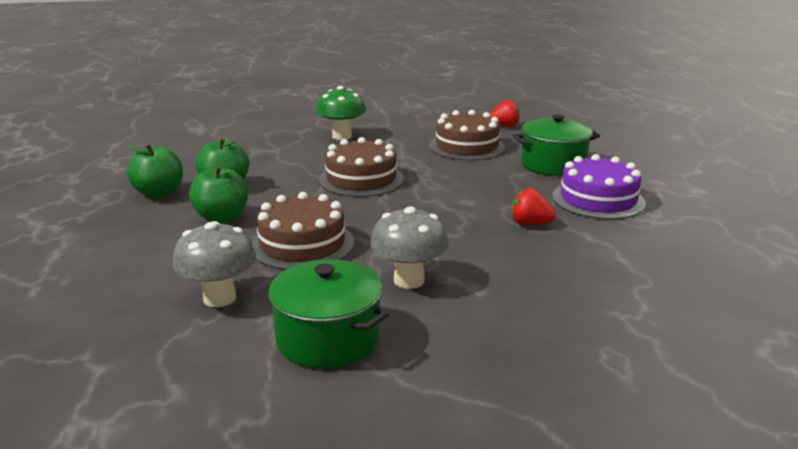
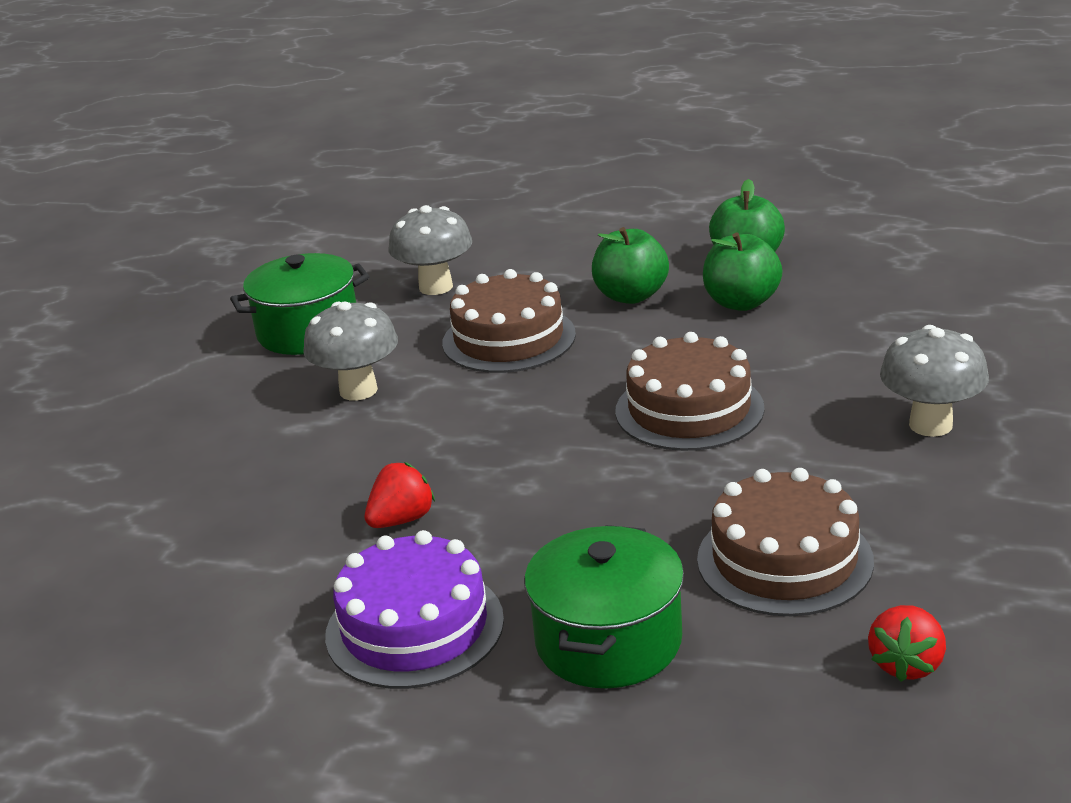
camera: 120 degrees right, 5 degrees up
green mushroom [316,86,366,140] -> grey mushroom [880,325,989,437]

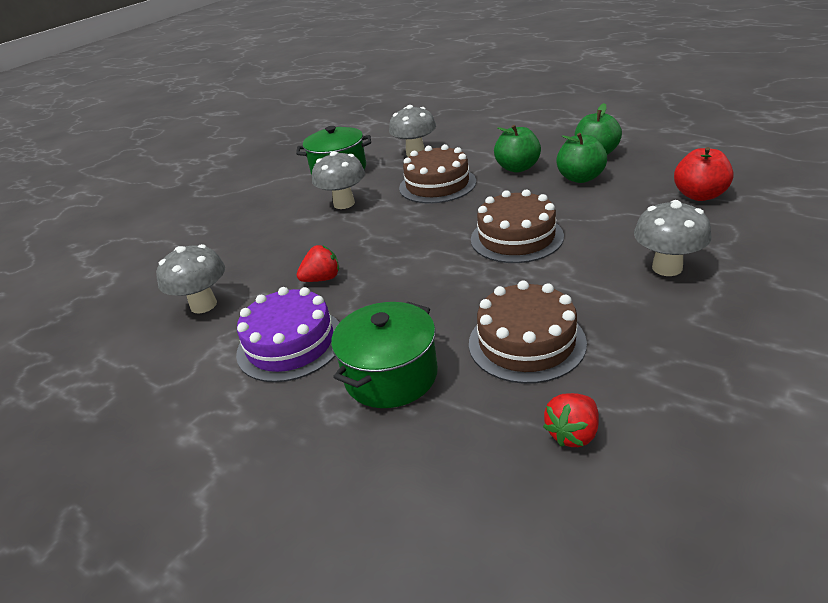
camera: 20 degrees right, 5 degrees up
none -> grey mushroom [156,244,225,314]
none -> red apple [674,147,734,201]

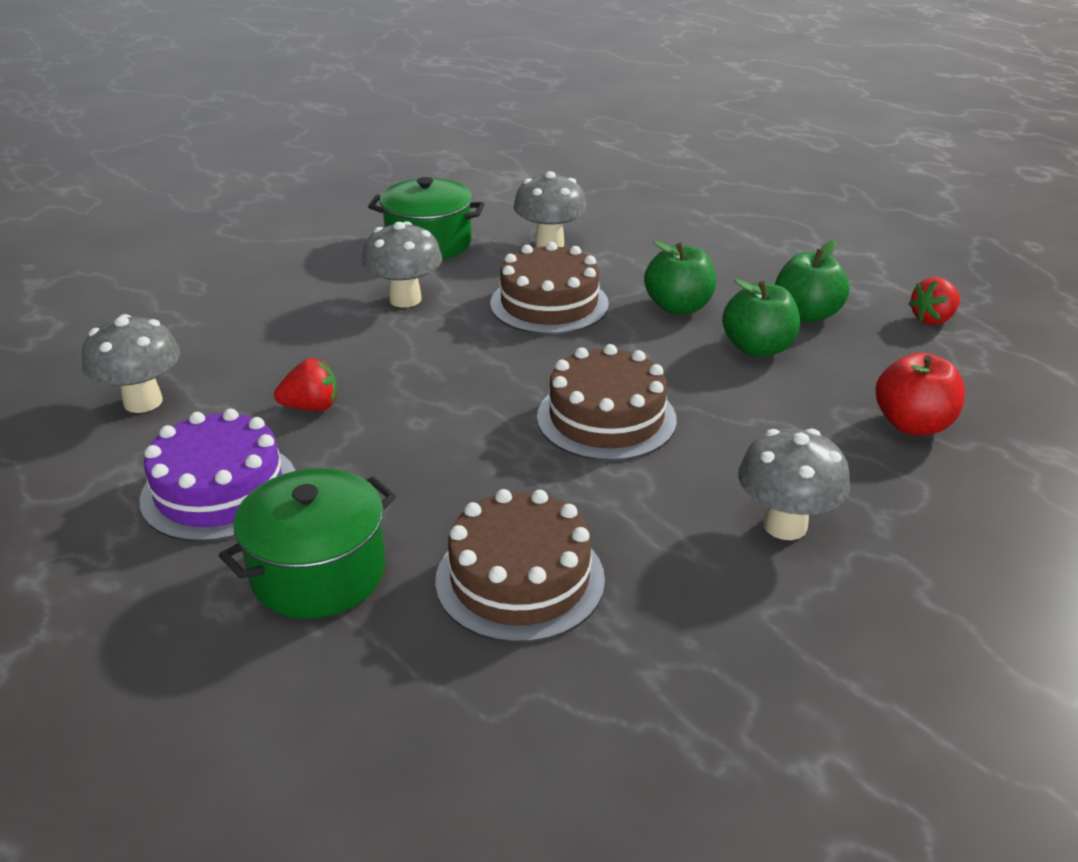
camera: 10 degrees right, 0 degrees up
red strawberry [543,393,599,447] -> red strawberry moved to [909,277,960,325]

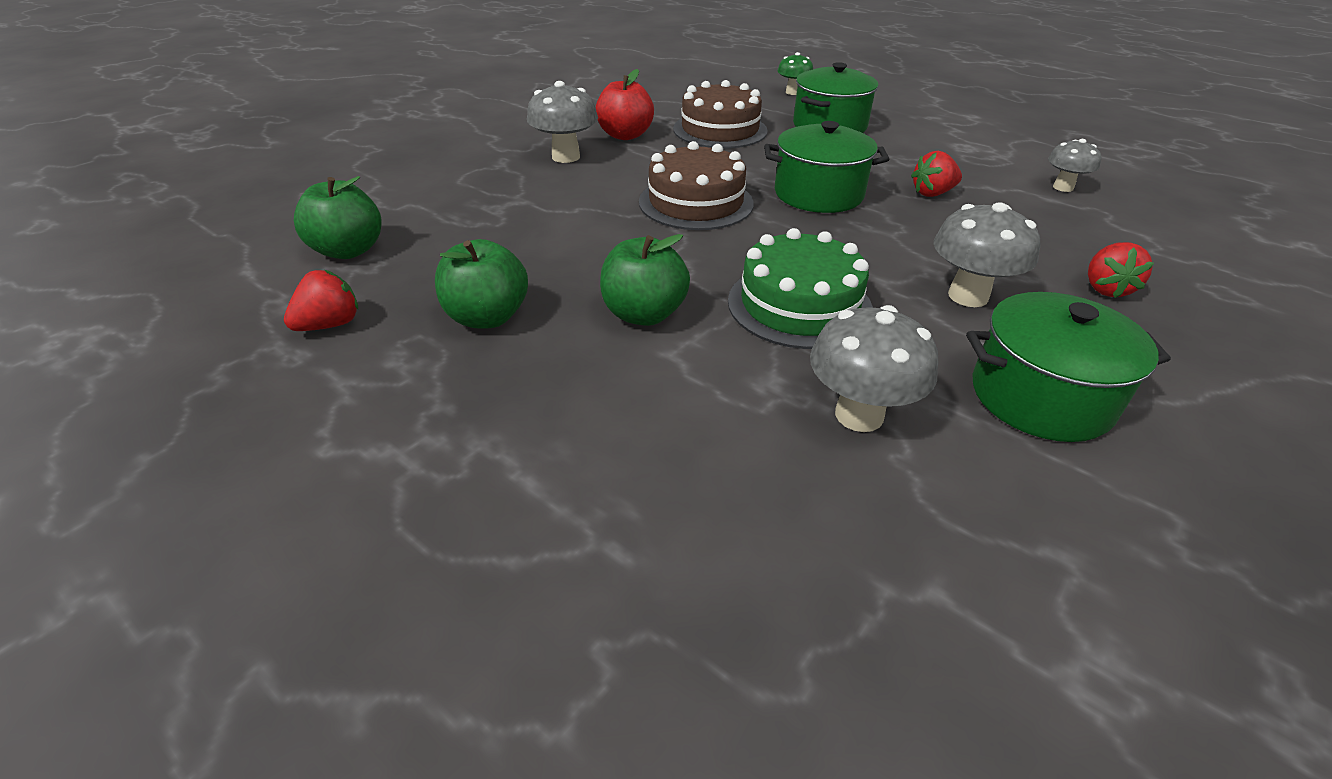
camera: 170 degrees right, 5 degrees up
grey mushroom [82,314,180,413] -> grey mushroom [1048,139,1101,192], size x0.63
purple cake [140,409,295,542] -> none
brown cake [490,242,609,334] -> green cake [728,228,873,349]
green apple [722,279,800,357] -> green apple moved to [294,176,382,259]
red apple [876,352,965,435] -> red apple moved to [596,69,654,140]
none -> green pot [764,121,889,213]
none -> green mushroom [777,52,813,95]
none -> red strawberry [1088,242,1154,298]

